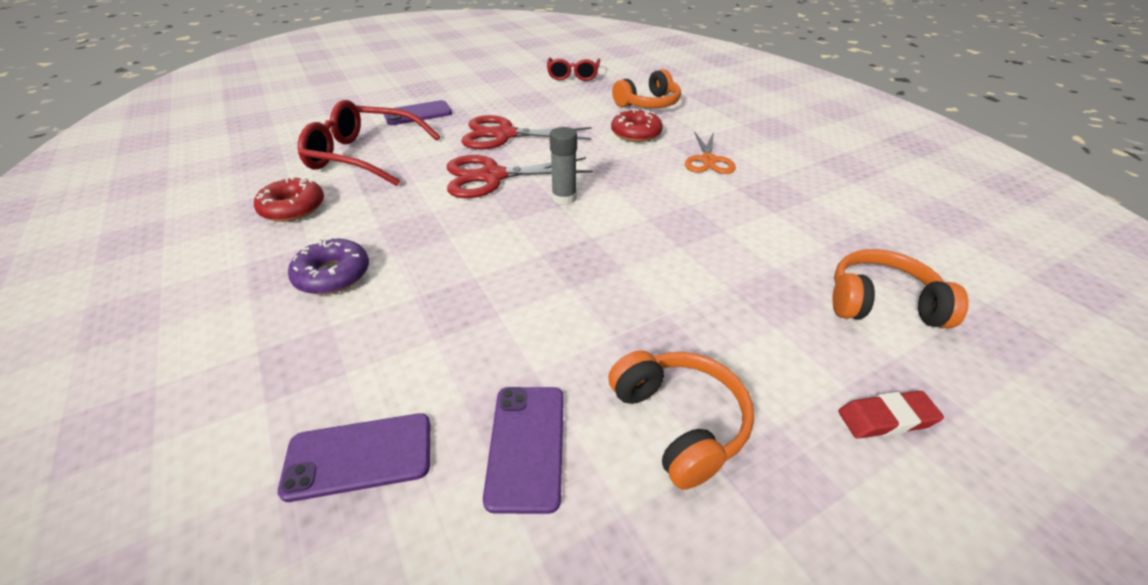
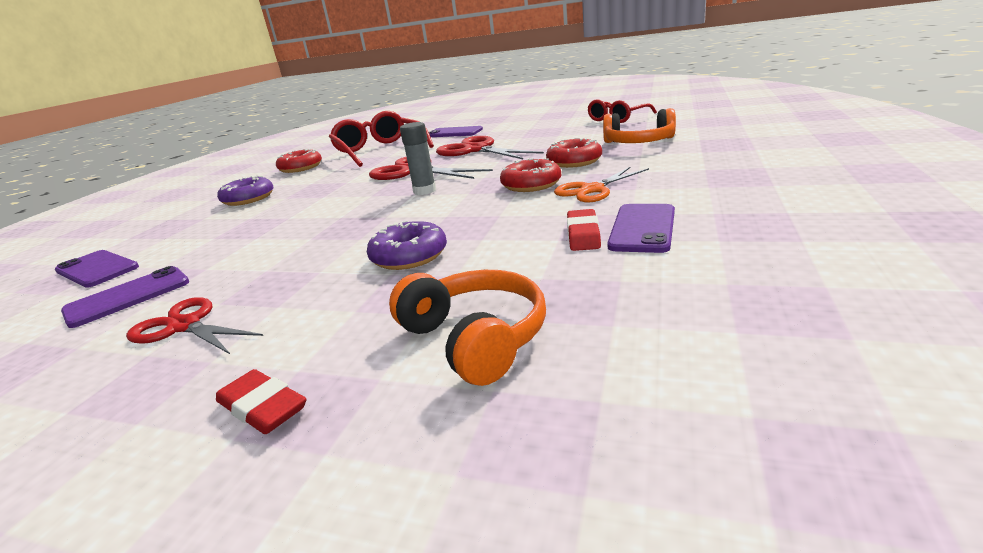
camera: 50 degrees right, 15 degrees down
orange headphones [608,350,754,490] -> red scissors [126,297,263,354]
none -> purple donut [367,220,447,270]
none -> red donut [500,158,561,192]
none -> red eraser [567,209,601,251]
none -> purple phone [607,204,675,253]

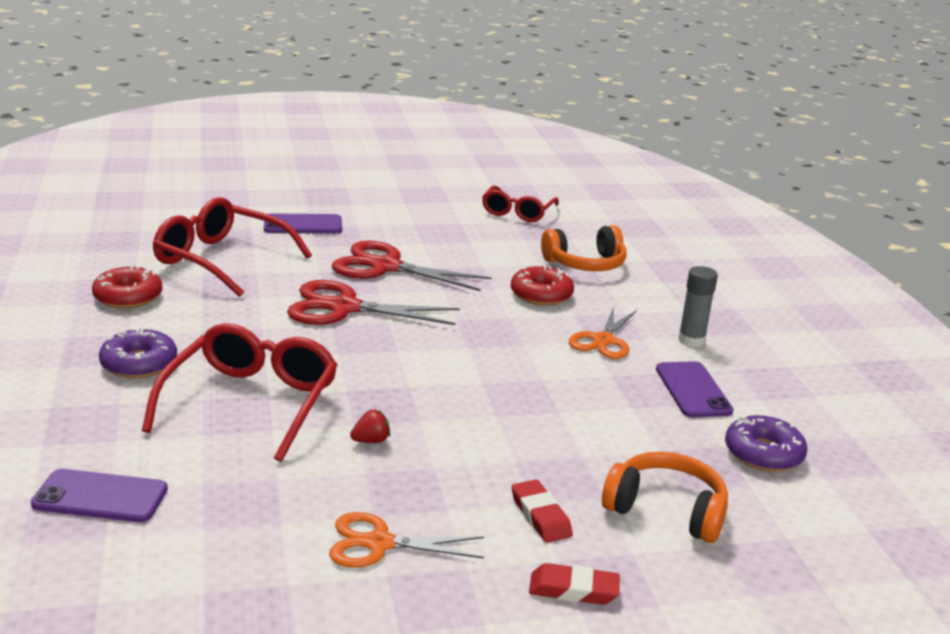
camera: 35 degrees left, 0 degrees up
purple phone [61,266,189,328] -> none
red scissors [126,297,263,354] -> orange scissors [329,512,484,568]
purple donut [367,220,447,270] -> purple donut moved to [725,415,807,472]
grey glue stick [400,122,436,195] -> grey glue stick moved to [678,266,718,347]
red donut [500,158,561,192] -> none
red eraser [567,209,601,251] -> red eraser moved to [512,480,573,543]
none -> red glasses [142,323,338,462]
none -> red strawberry [350,410,390,443]

